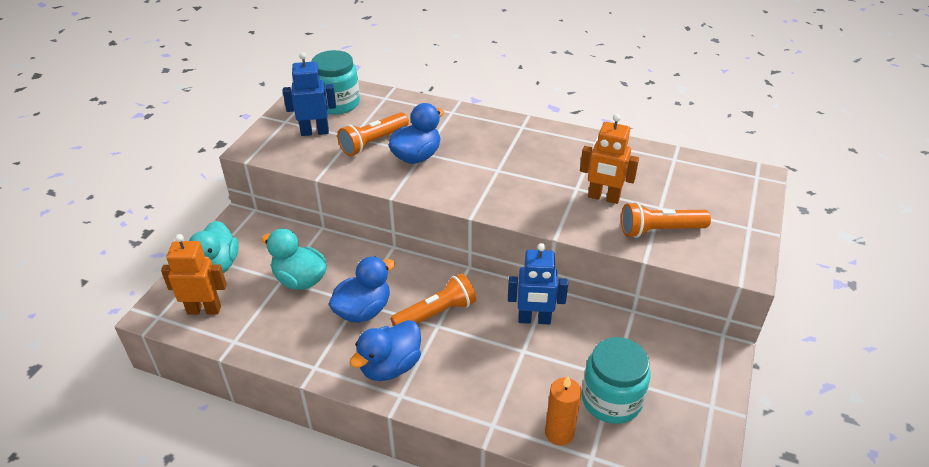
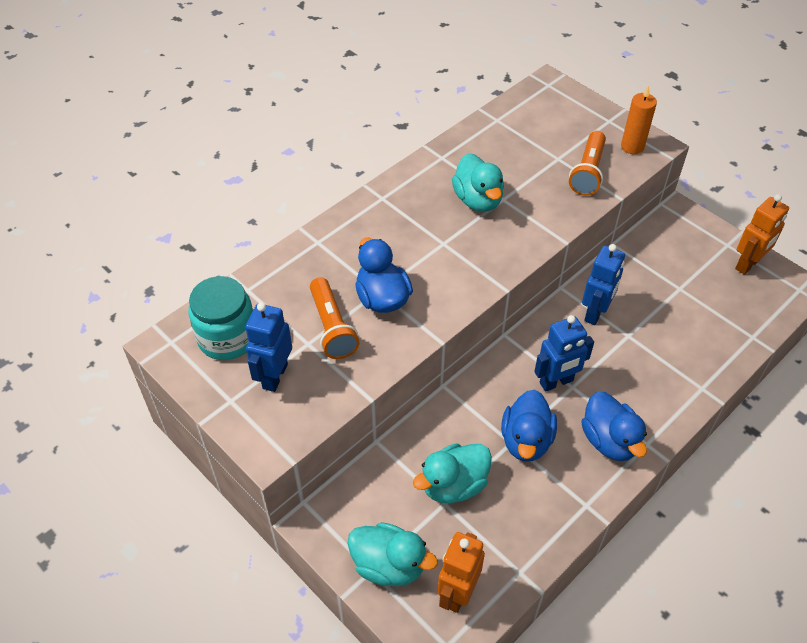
camera: 65 degrees left, 10 degrees up
blue duck [328,256,395,323] -> blue duck turned 150 degrees counterclockwise [501,390,557,461]
orange flashlight [391,273,476,326] -> blue robot [534,315,594,392]
orange candle [545,376,582,446] -> orange candle moved to [621,85,657,154]
orange robot [580,114,639,204] -> orange robot moved to [735,194,789,275]
turquoise jar [582,337,651,424] -> none
none -> turquoise duck [452,153,504,212]

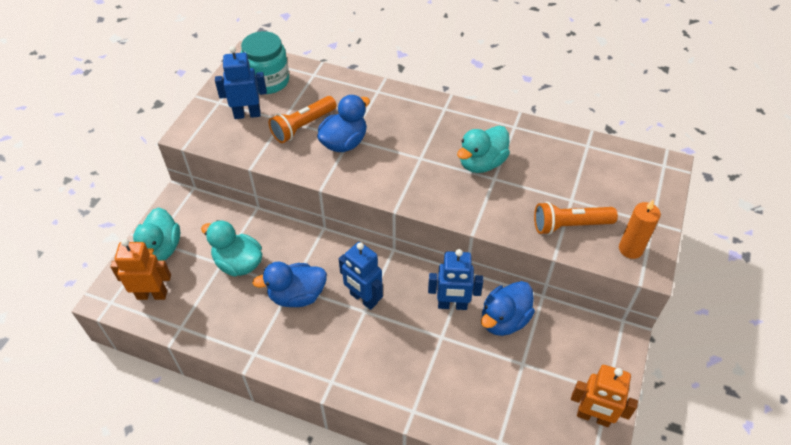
camera: 65 degrees right, 0 degrees up
blue duck [581,392,647,461] -> blue duck moved to [481,281,535,336]

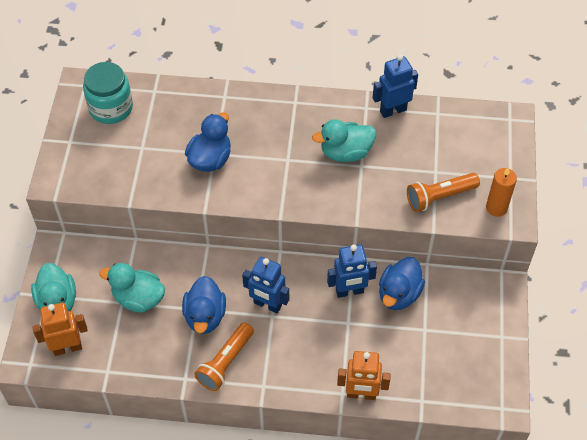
camera: 15 degrees left, 5 degrees up
blue robot [215,46,267,119] -> blue robot moved to [372,54,418,118]
blue duck [252,262,327,307] -> blue duck turned 60 degrees counterclockwise [182,276,226,334]
orange flashlight [269,96,337,143] -> orange flashlight moved to [194,322,254,391]
turquoise duck [457,126,510,173] -> turquoise duck turned 45 degrees clockwise [312,119,376,162]
orange robot [571,365,638,427] -> orange robot moved to [337,351,391,400]

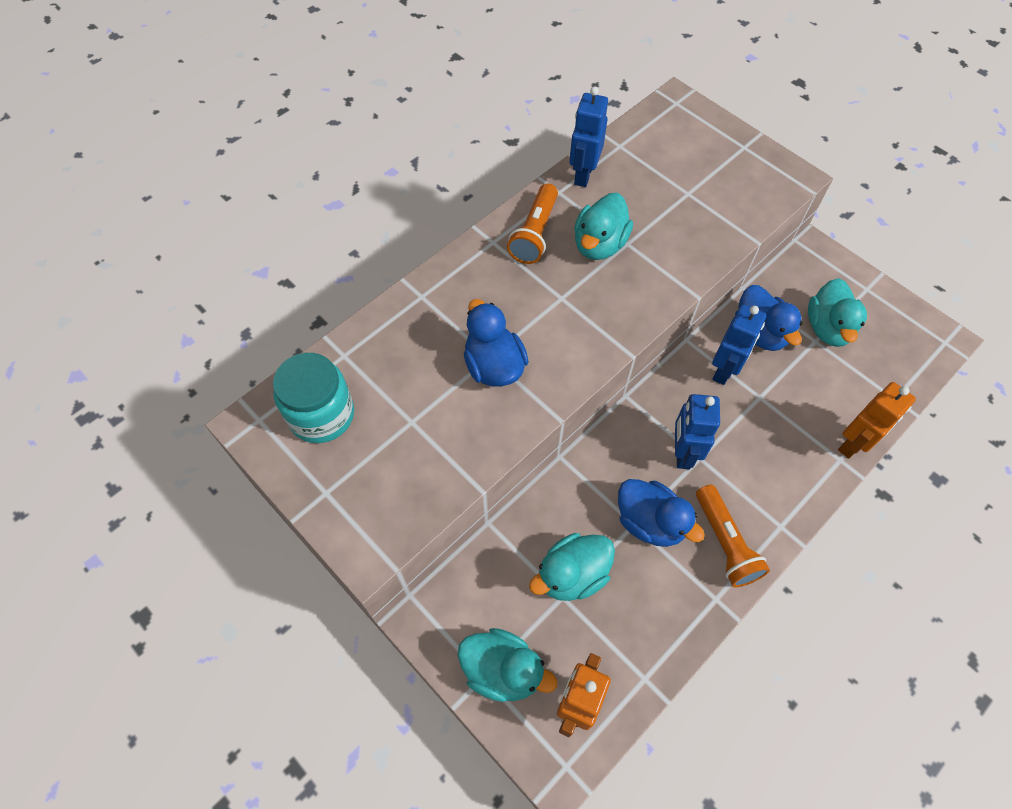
camera: 50 degrees left, 5 degrees up
blue robot [242,257,289,313] -> blue robot turned 120 degrees clockwise [675,394,720,469]
orange flashlight [407,173,480,212] -> orange flashlight moved to [507,183,558,264]
orange candle [486,167,517,217] -> none
none -> turquoise duck [808,278,867,347]

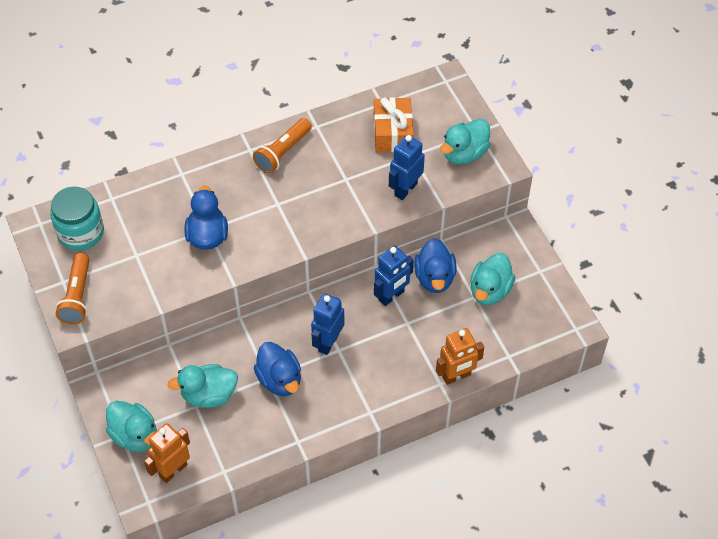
camera: 20 degrees right, 5 degrees down
blue robot [569,86,608,187] -> blue robot moved to [389,135,425,200]
turquoise duck [574,193,633,260] -> turquoise duck moved to [440,119,490,164]
orange flashlight [696,485,770,587] -> orange flashlight moved to [56,253,90,324]
none -> orange gift [374,97,414,152]

